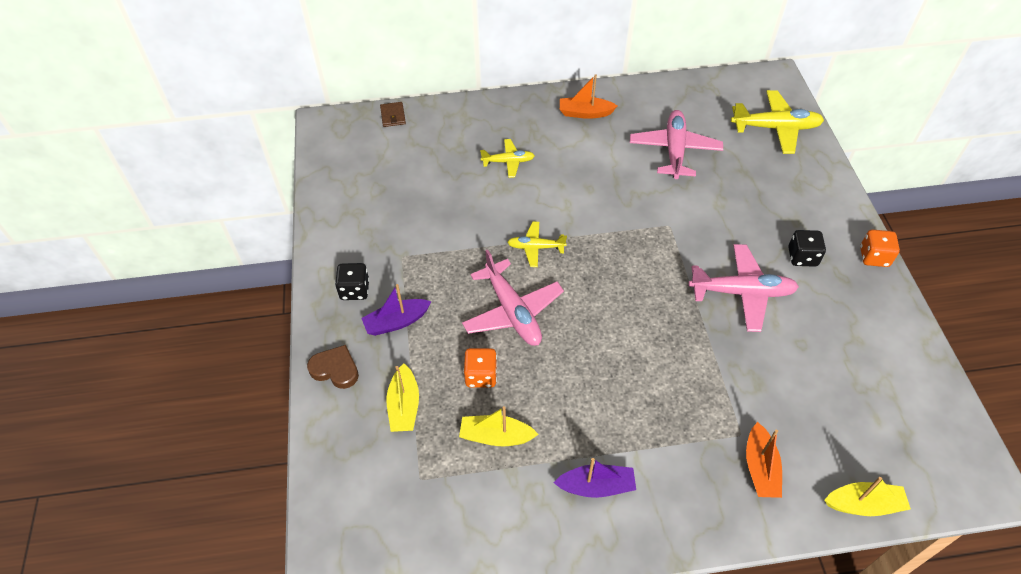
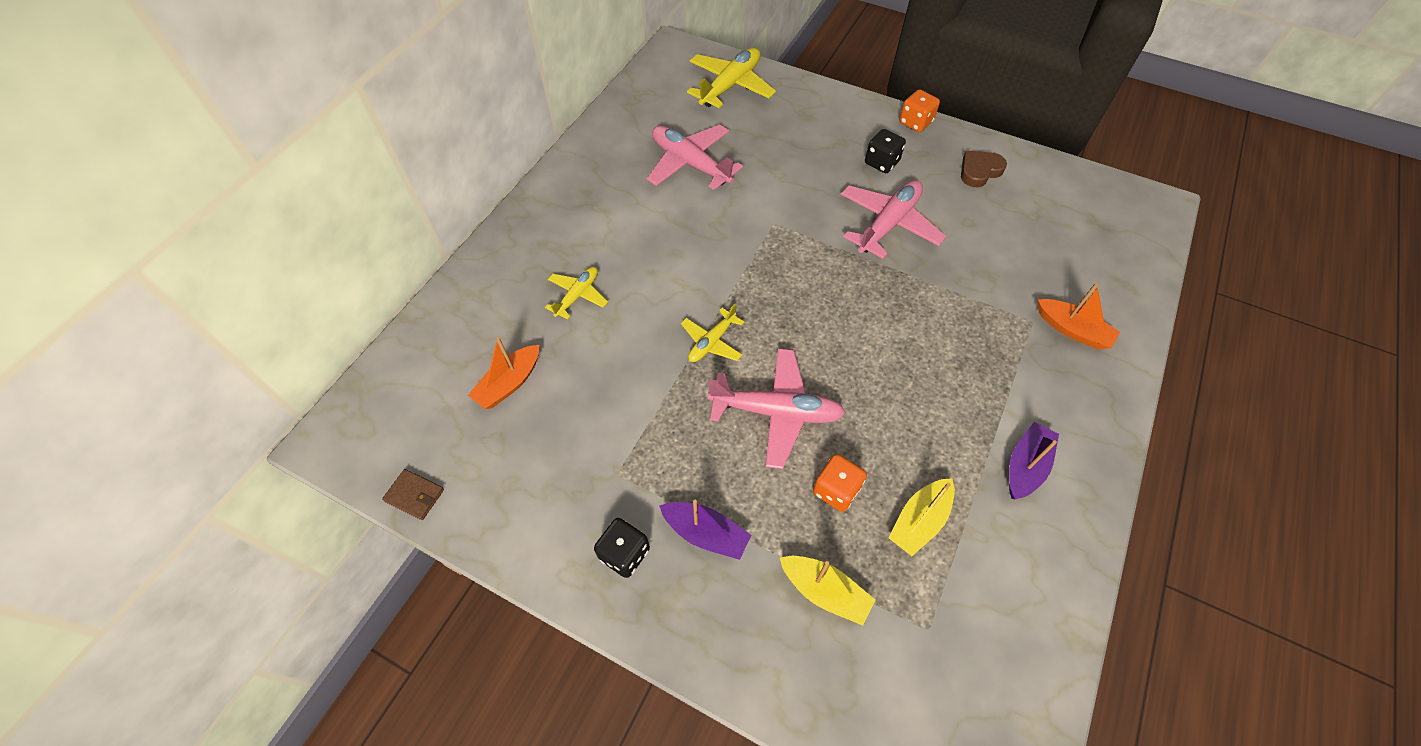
camera: 55 degrees left, 5 degrees up
brown heart [307,345,359,389] -> brown heart moved to [961,151,1007,187]
purple boat [361,284,432,336] -> purple boat turned 75 degrees counterclockwise [659,500,751,560]
brown wallet [380,102,406,127] -> brown wallet moved to [382,469,444,520]
orange boat [560,74,617,119] -> orange boat moved to [468,337,539,409]
yellow boat [824,477,911,516] -> none

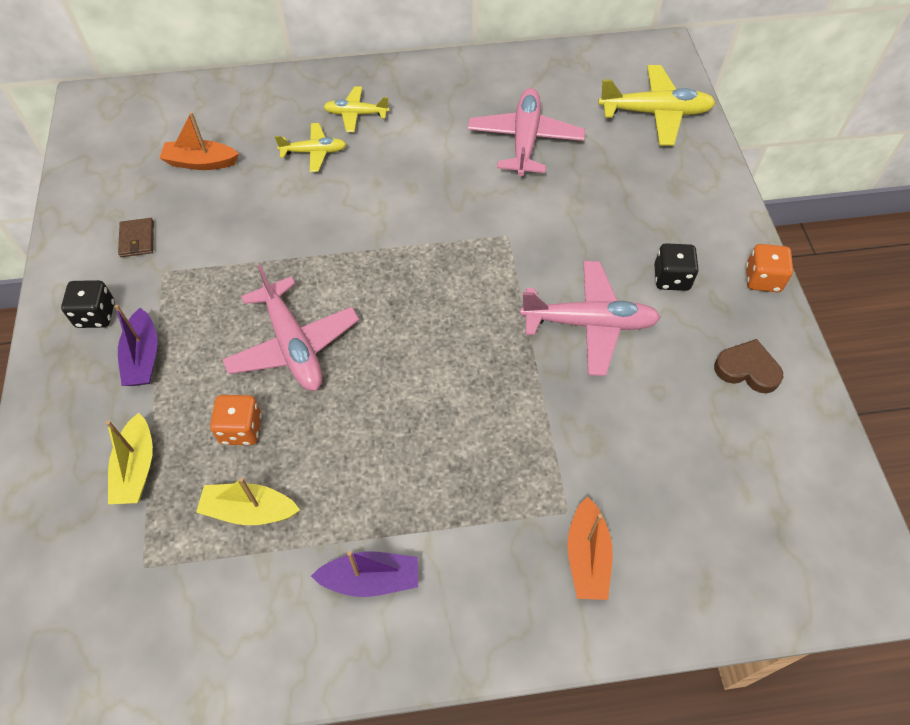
camera: 55 degrees right, 0 degrees up
brown wallet [382,469,444,520] -> brown wallet moved to [118,218,154,257]
yellow plane [681,304,744,362] -> yellow plane moved to [324,86,390,132]

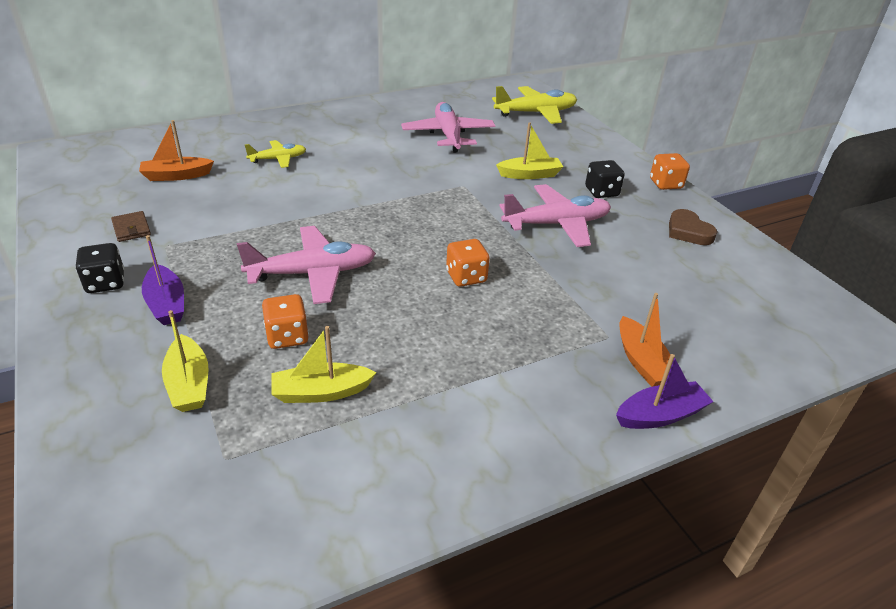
camera: 20 degrees left, 20 degrees down
pink plane [222,265,359,391] -> pink plane turned 60 degrees counterclockwise [237,226,376,304]
purple boat [311,551,418,597] -> purple boat moved to [616,354,714,429]
yellow plane [324,86,390,132] -> none
brown heart [714,339,783,393] -> brown heart turned 120 degrees counterclockwise [669,209,717,245]
none -> orange dice [446,239,490,287]
none -> yellow boat [496,122,563,179]

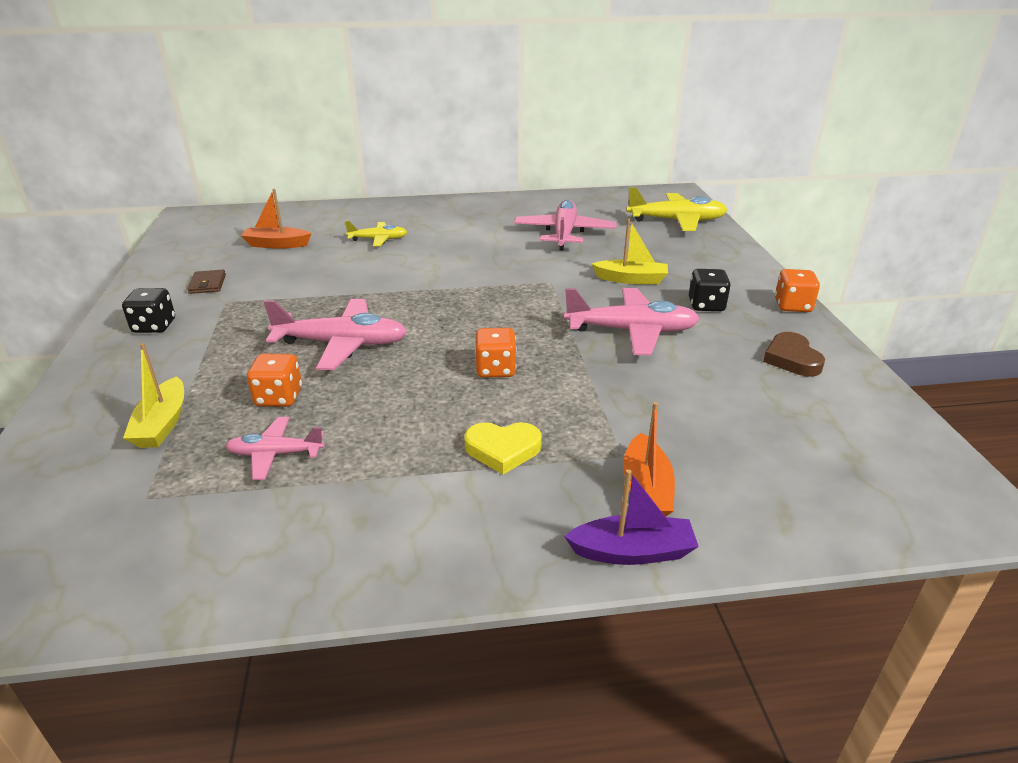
camera: 20 degrees right, 5 degrees down
purple boat [142,235,184,325] -> none
yellow boat [272,326,377,403] -> pink plane [225,417,325,480]
none -> yellow heart [464,422,542,474]

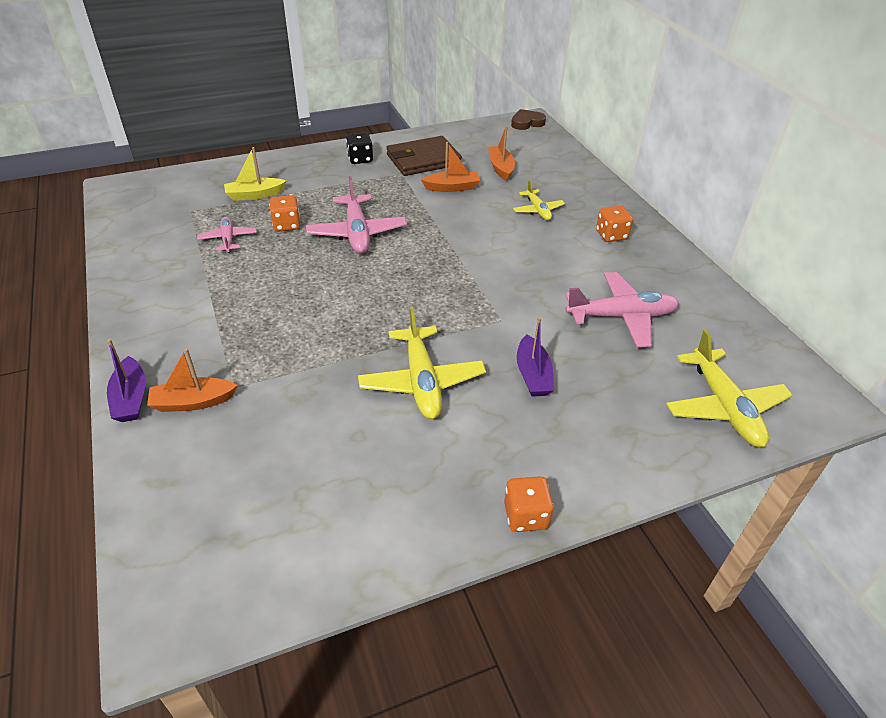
camera: 75 degrees right, 10 degrees up
brown wallet [187,270,226,294] -> brown wallet [386,136,462,176], size x2.20
yellow heart [464,422,542,474] -> none
orange dice [475,328,517,378] -> orange dice moved to [596,206,633,242]
pink plane [564,288,700,355] -> yellow plane [358,306,486,419]
yellow boat [592,219,668,284] -> purple boat [517,317,554,397]
black dice [689,269,731,311] -> none
brown heart [763,332,825,377] -> brown heart moved to [511,109,546,130]
none -> orange boat [421,142,481,192]

